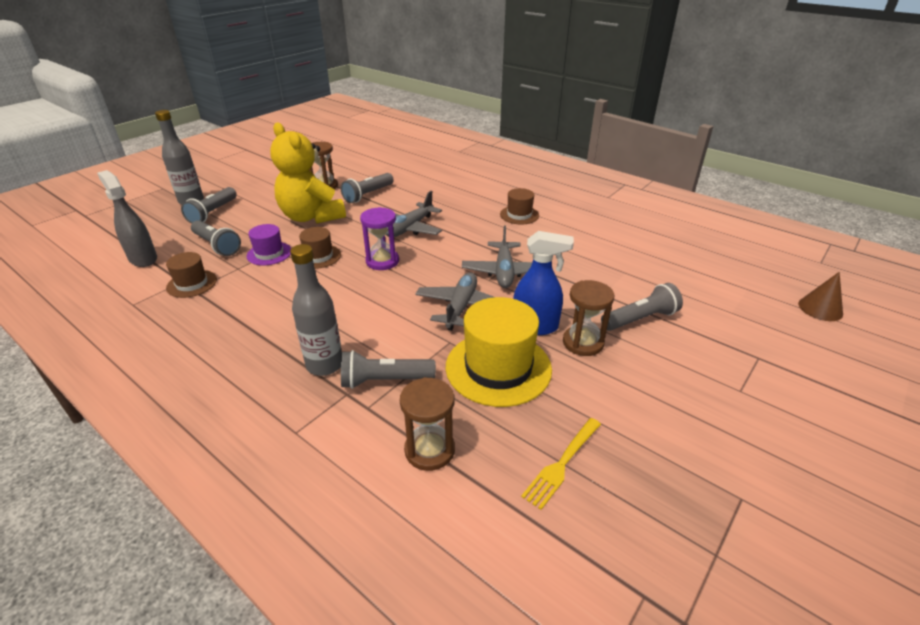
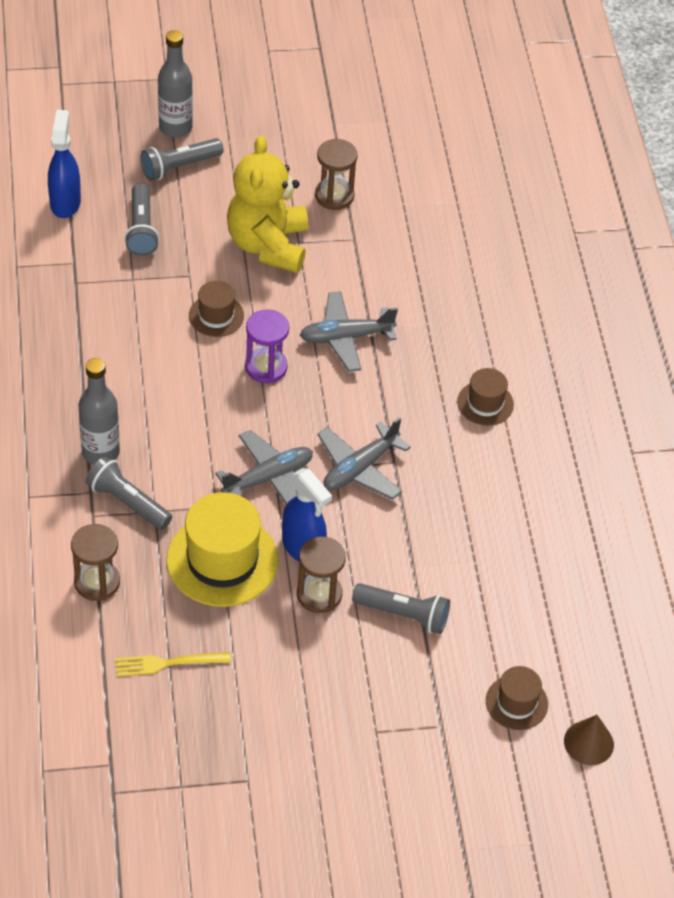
camera: 40 degrees right, 15 degrees up
grey spray bottle [97,170,157,267] -> blue spray bottle [48,110,81,218]
brown hat [166,252,217,298] -> brown hat moved to [486,666,548,730]
purple hat [246,224,291,265] -> none
grey flashlight [341,173,394,203] -> none

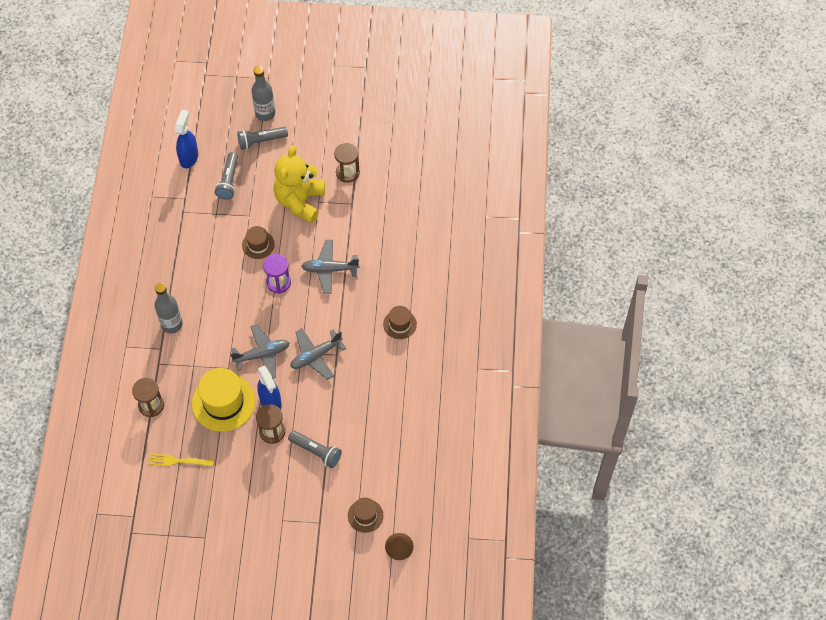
camera: 15 degrees right, 10 degrees up
grey flashlight [85,456,172,530] -> none

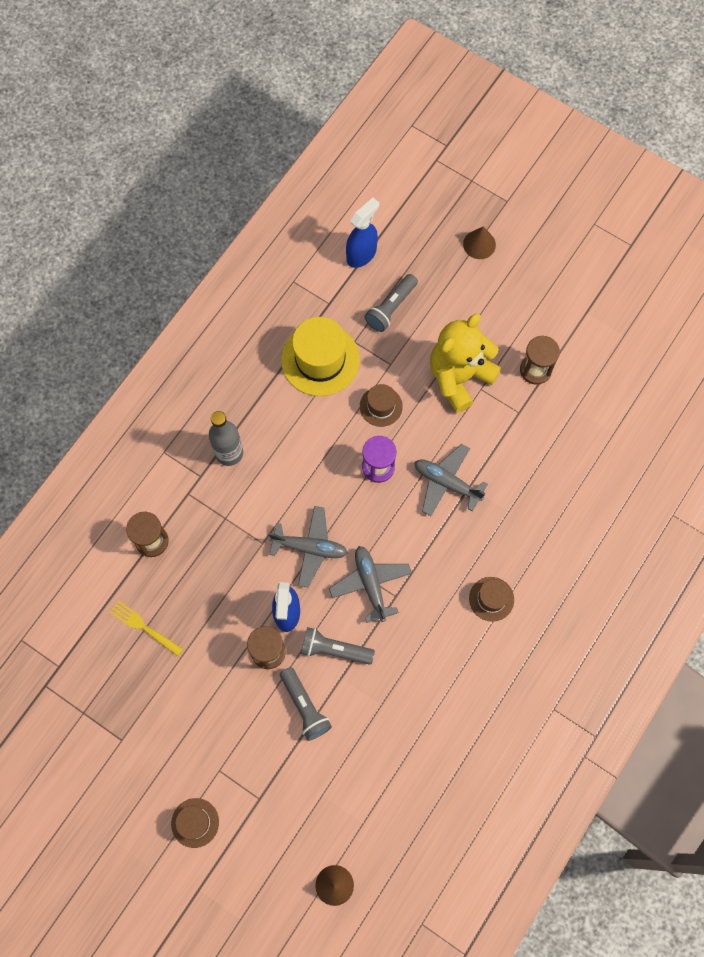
camera: 30 degrees right, 10 degrees up
yellow hat [192,368,256,432] -> yellow hat moved to [281,317,360,396]
grey flashlight [237,127,288,150] -> grey flashlight moved to [301,627,375,665]
grey bottle [252,66,275,121] -> brown cone [463,226,496,259]
grey plane [290,328,346,380] -> grey plane turned 75 degrees clockwise [329,546,412,623]
brown hat [348,498,383,533] -> brown hat moved to [171,798,219,848]

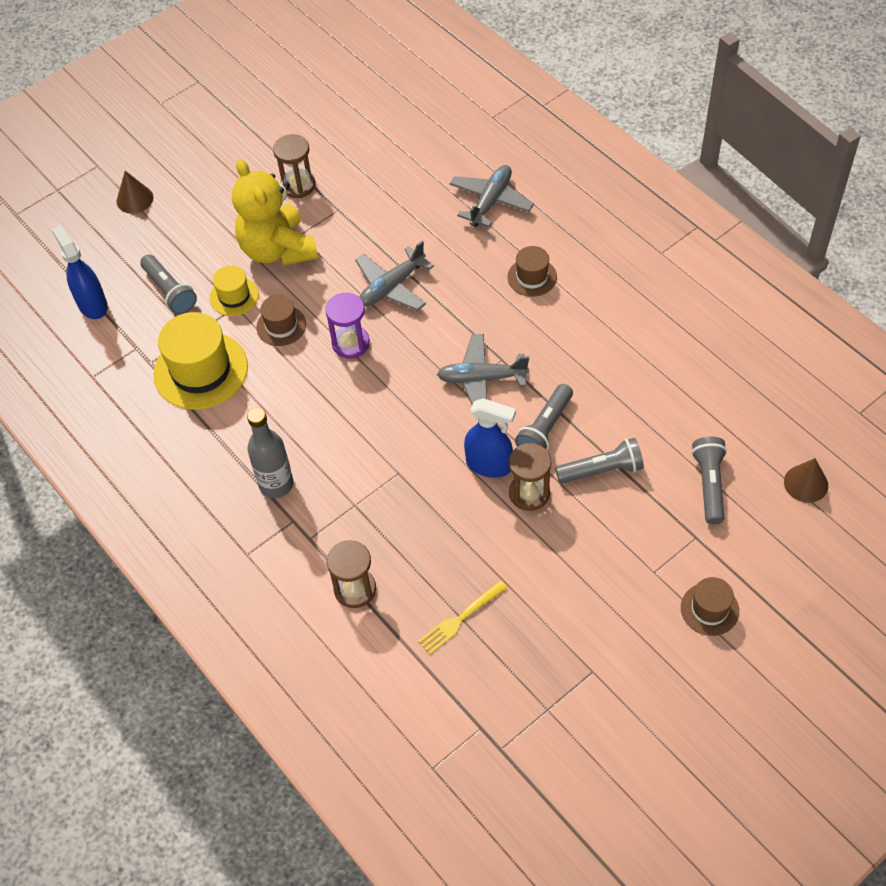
camera: 70 degrees left, 15 degrees down
grey plane [268,506,348,587] -> grey plane moved to [450,165,534,227]
none -> yellow hat [210,265,259,316]
none -> grey flashlight [692,437,727,524]

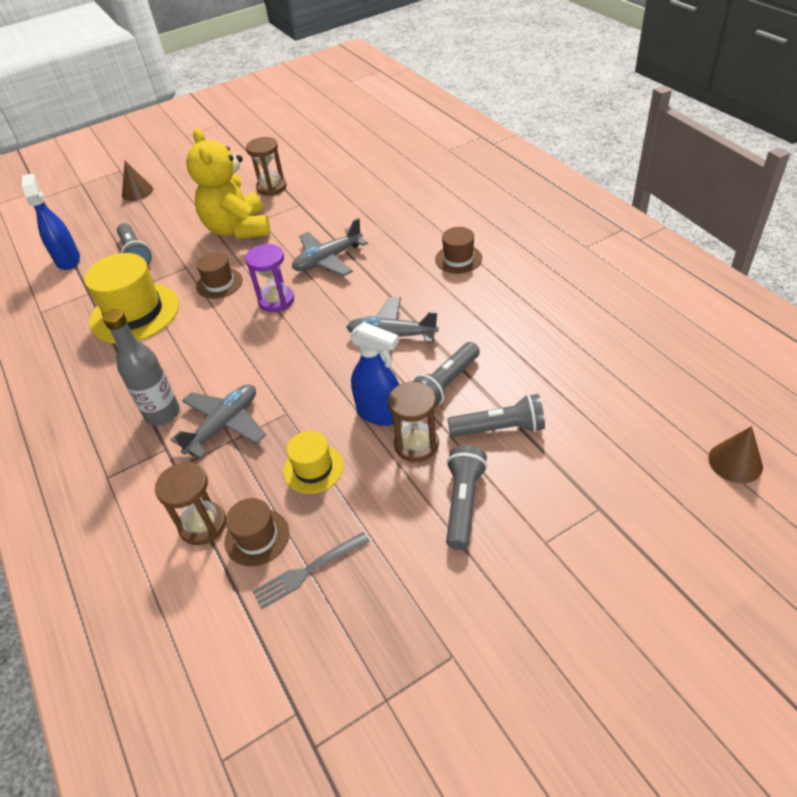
camera: 10 degrees right, 10 degrees down
yellow hat [210,265,259,316] -> yellow hat moved to [283,431,344,494]
yellow fork [418,580,507,654] -> grey fork [252,532,370,609]
grey plane [450,165,534,227] -> grey plane moved to [171,384,266,459]
brown hat [681,577,739,636] -> brown hat moved to [225,498,289,566]
grey flashlight [692,437,727,524] -> grey flashlight moved to [446,445,488,550]

